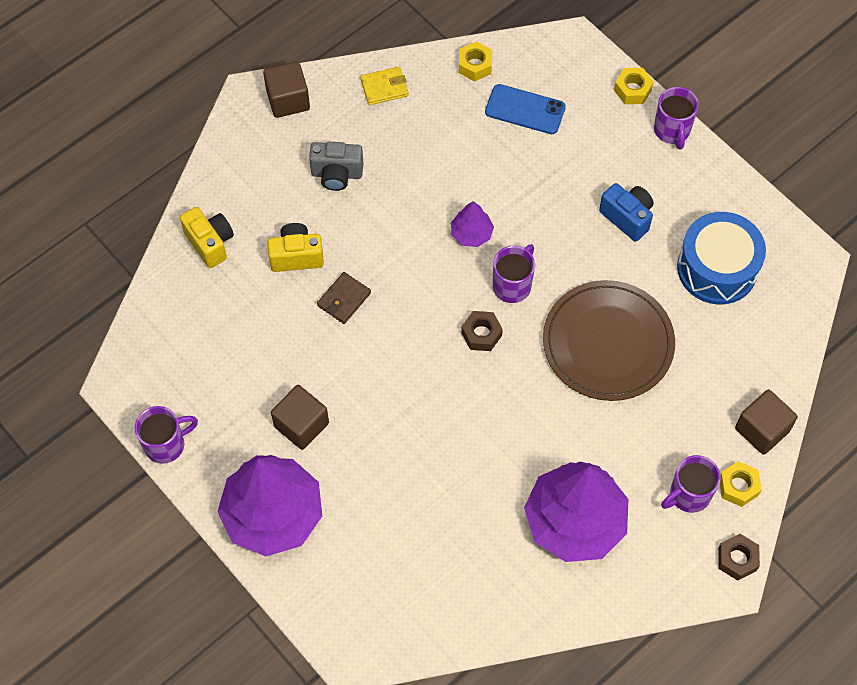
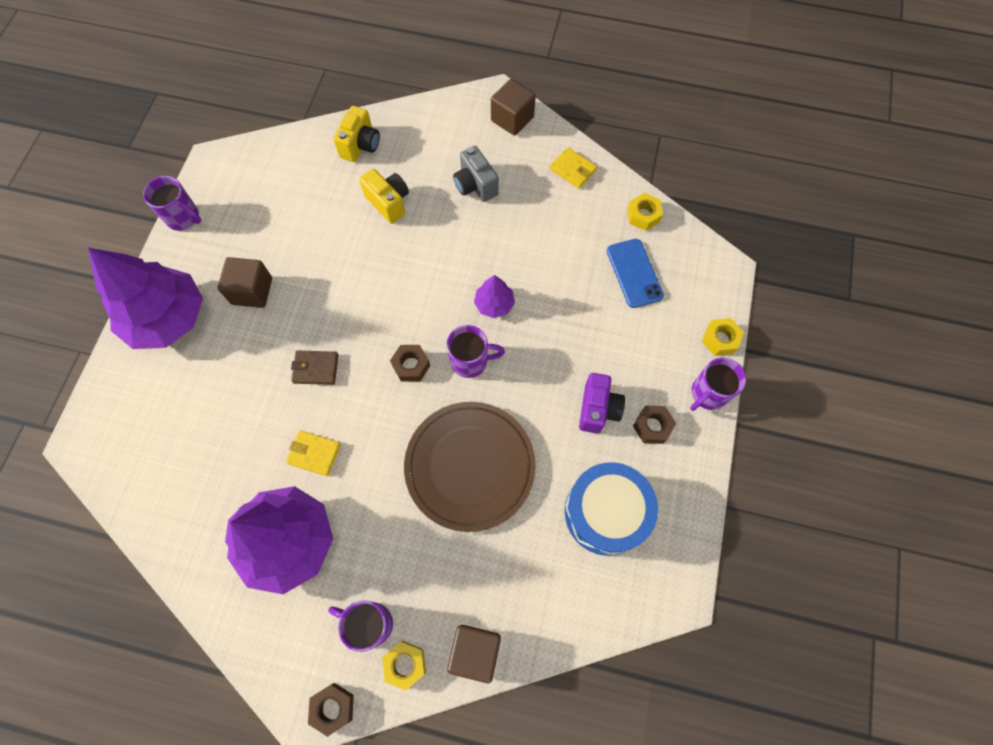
camera: 55 degrees right, 5 degrees up
brown wallet [317,272,371,324] -> brown wallet moved to [291,350,338,385]
blue camera [599,183,654,242] -> purple camera [579,373,625,433]
none -> yellow wallet [286,430,341,476]
none -> brown nut [633,405,676,444]

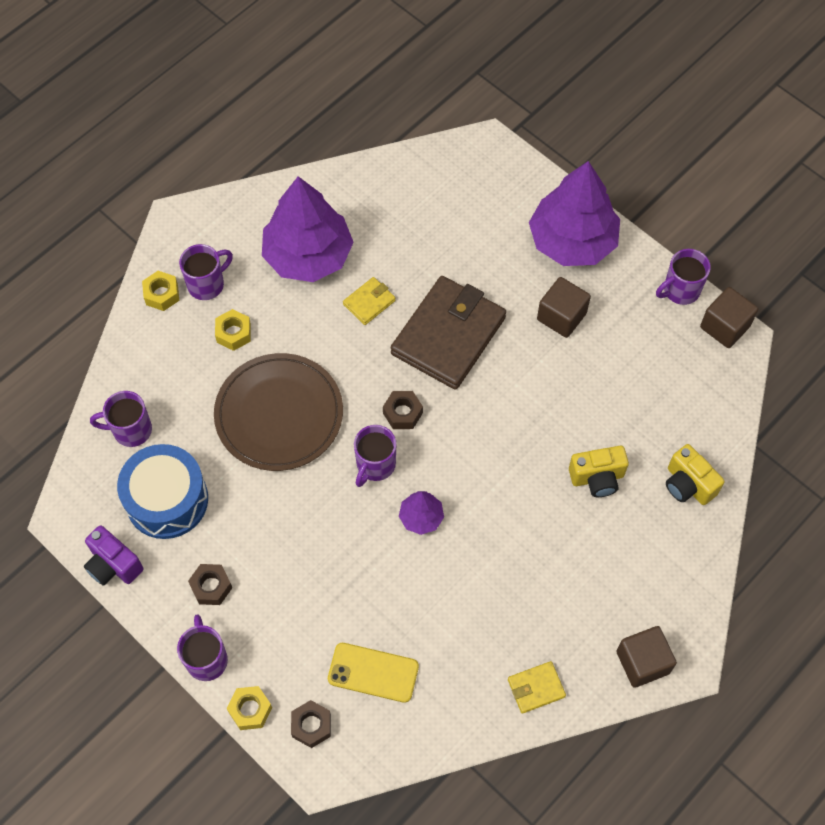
camera: 120 degrees right, 5 degrees down
brown wallet [291,350,338,385] -> brown wallet [391,276,506,390], size x2.29
brown nut [308,683,354,737] -> brown nut moved to [291,700,331,748]
brown cube [447,625,501,684] -> brown cube moved to [700,287,758,348]
grey camera [453,146,499,202] -> none
purple camera [579,373,625,433] -> purple camera moved to [84,525,144,586]
blue phone [607,239,664,308] -> yellow phone [328,643,419,703]
yellow nut [628,193,663,231] -> yellow nut moved to [215,309,251,351]
none -> purple mug [90,391,152,447]

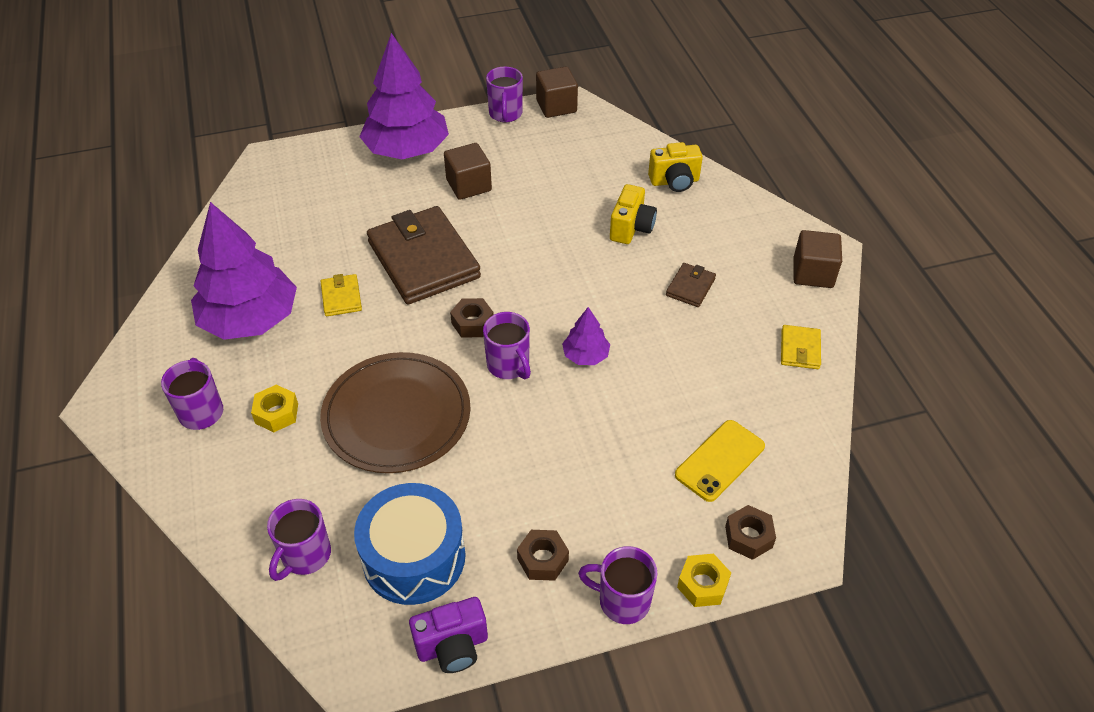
camera: 60 degrees left, 15 degrees down
yellow nut [142,271,180,311] -> none
none -> brown wallet [666,263,716,307]

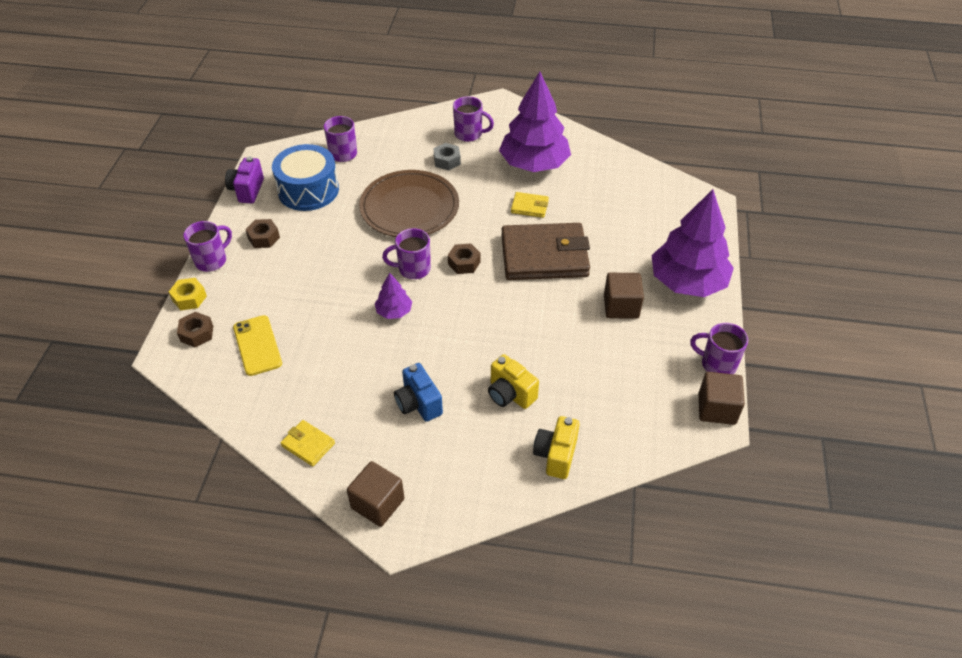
camera: 115 degrees right, 0 degrees up
yellow nut [251,385,298,432] -> grey nut [434,143,461,171]
brown wallet [666,263,716,307] -> blue camera [394,363,443,422]

